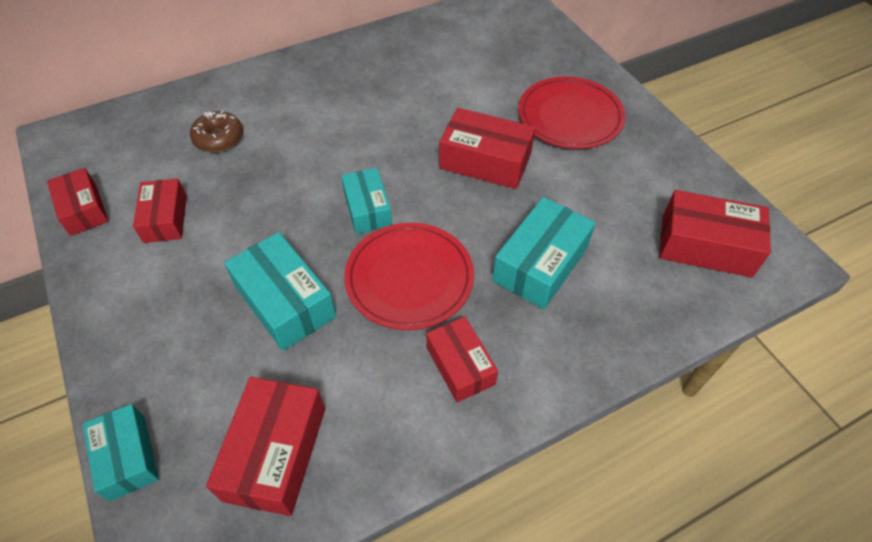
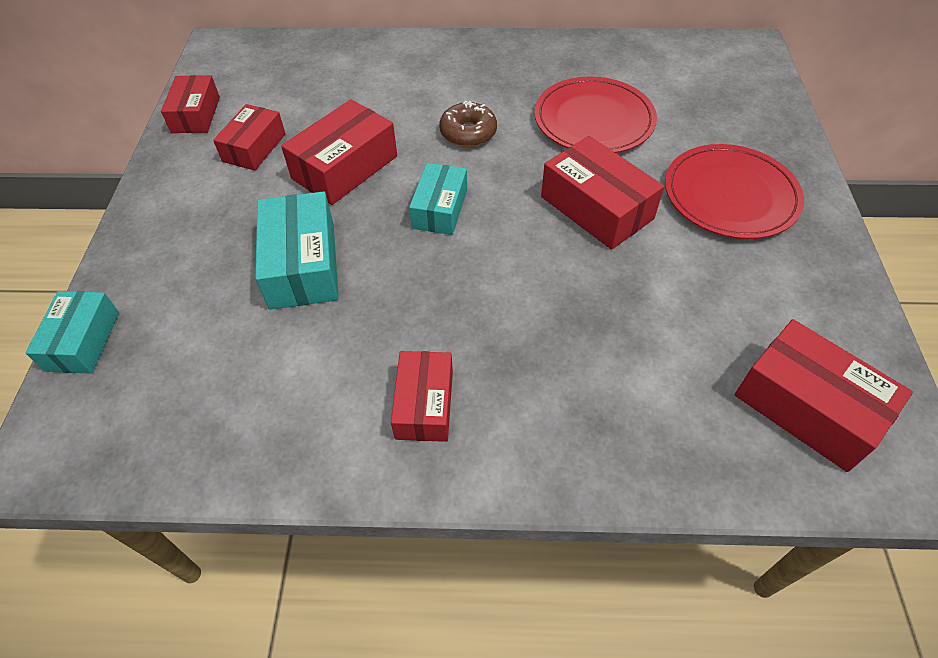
camera: 30 degrees right, 0 degrees up
brown donut [190,110,243,152] -> brown donut moved to [439,101,497,147]
red box [206,377,325,516] -> red box moved to [281,99,397,205]
red plate [344,223,474,330] -> red plate moved to [534,76,657,153]
turquoise box [492,197,596,309] -> none

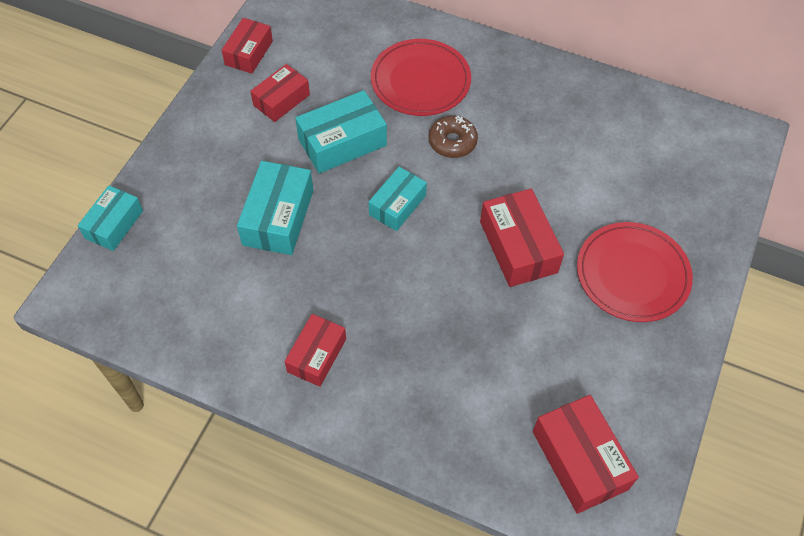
camera: 20 degrees right, 5 degrees up
red box [281,99,397,205] -> turquoise box [295,90,387,173]
red plate [534,76,657,153] -> red plate moved to [371,39,471,116]

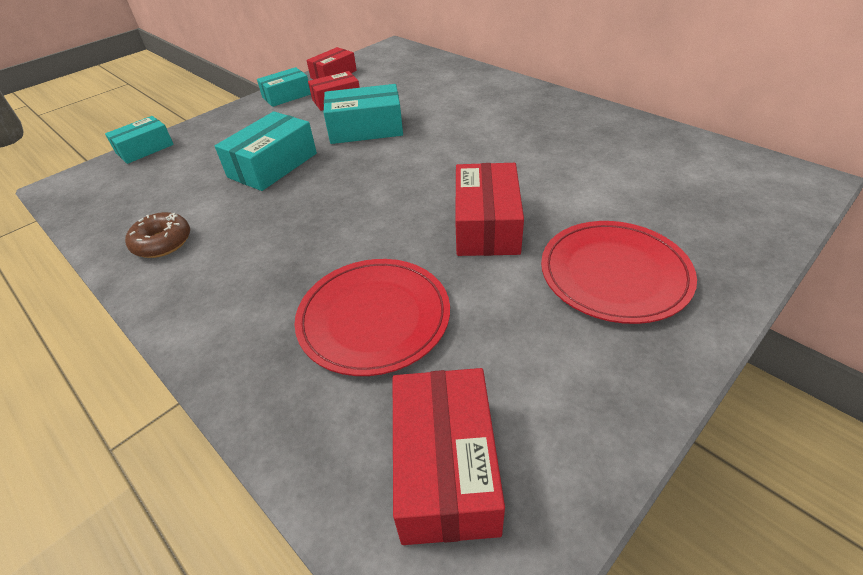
camera: 25 degrees right, 15 degrees down
red box [284,314,346,387] -> none
turquoise box [368,167,427,231] -> turquoise box moved to [257,67,311,107]
red plate [371,39,471,116] -> red plate moved to [295,259,450,376]
brown donut [428,115,478,158] -> brown donut moved to [125,212,190,258]

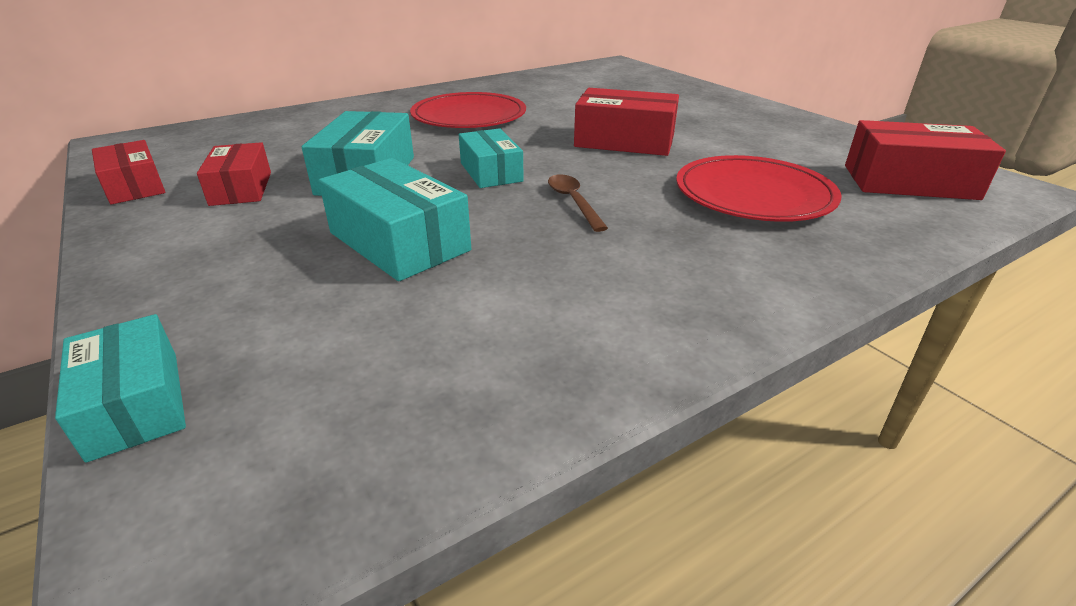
camera: 80 degrees left, 10 degrees down
brown donut [125,212,190,258] -> none
turquoise box [257,67,311,107] -> turquoise box moved to [459,128,524,188]
red plate [541,221,697,324] -> red plate moved to [410,92,526,128]
none -> brown spoon [548,174,608,232]

